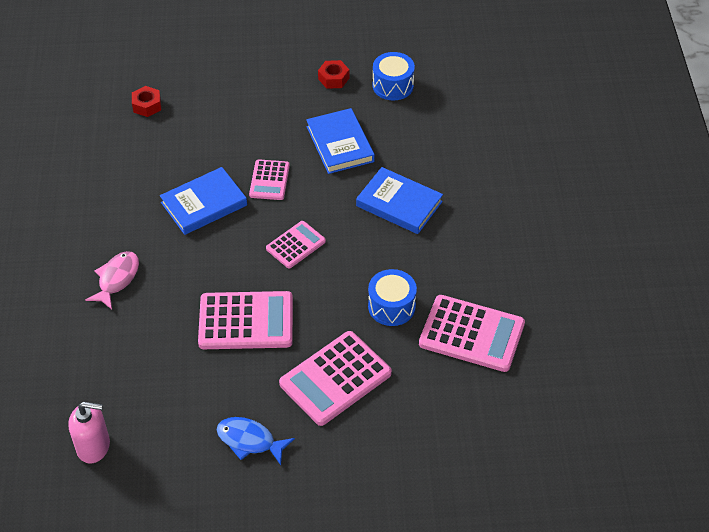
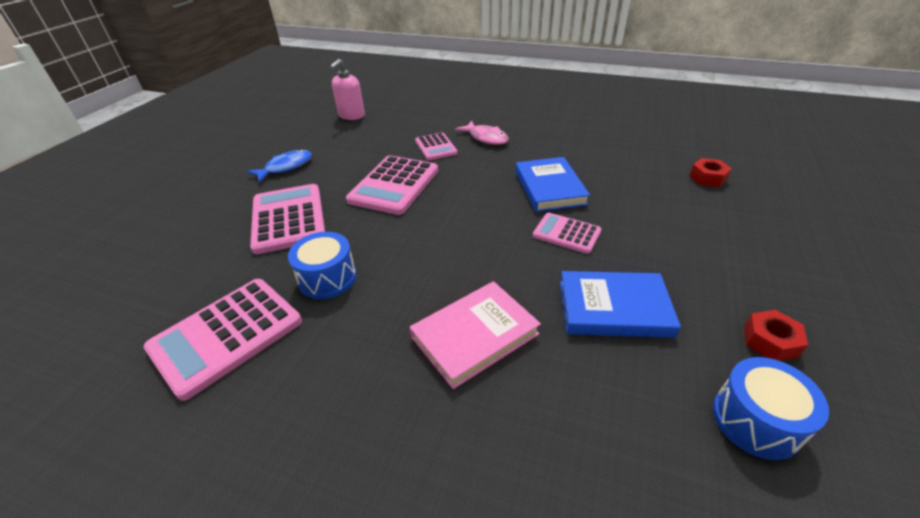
camera: 115 degrees right, 10 degrees down
pink calculator [266,221,326,268] -> pink calculator moved to [415,132,458,160]
blue book [356,167,443,234] -> pink book [410,281,541,389]

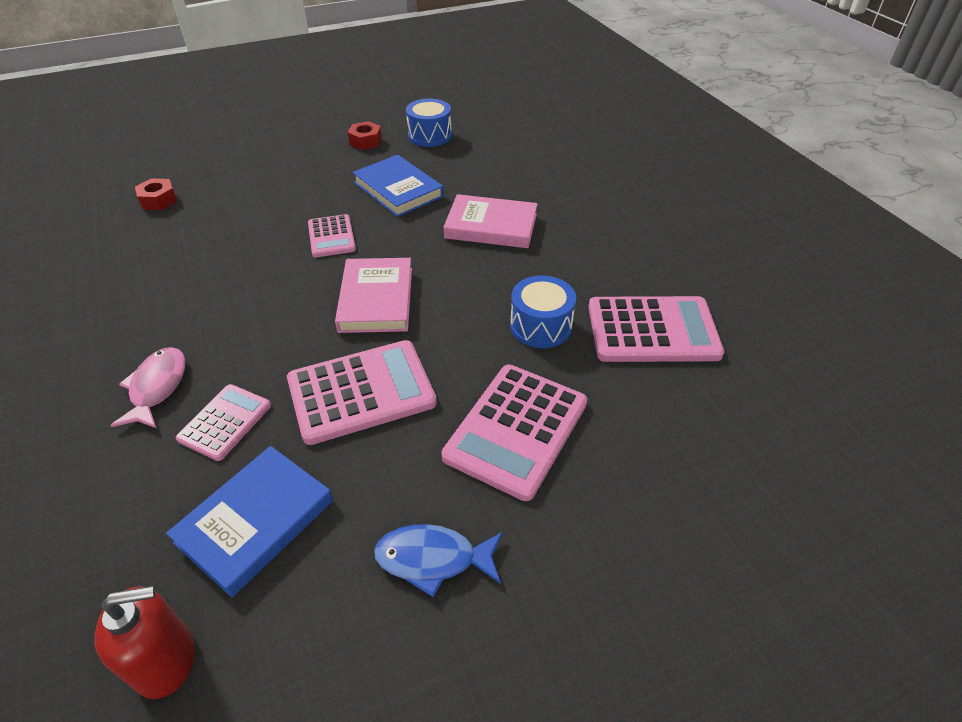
camera: 135 degrees left, 5 degrees up
pink soap dispenser [330,59,365,120] -> red soap dispenser [94,586,195,699]
blue book [515,157,590,212] -> blue book moved to [166,446,333,597]
none -> pink book [335,258,412,333]

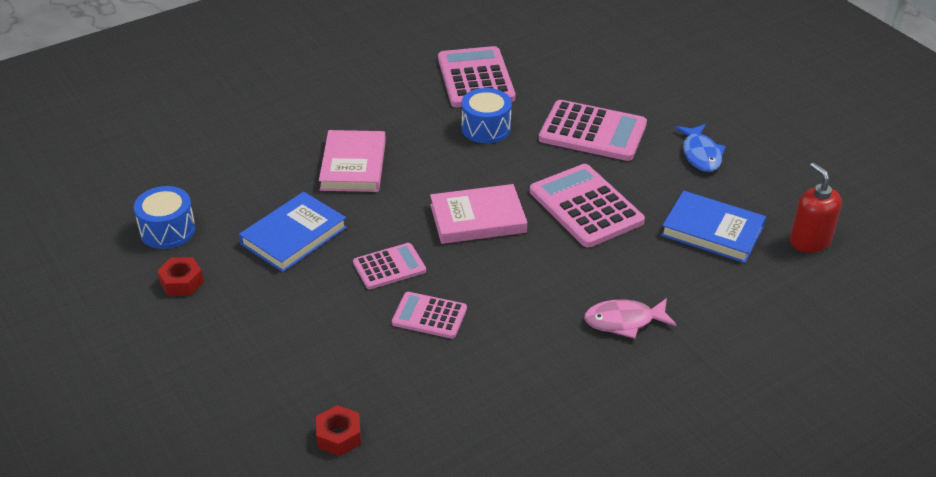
camera: 100 degrees left, 5 degrees down
pink calculator [176,384,271,461] -> pink calculator moved to [392,292,467,339]

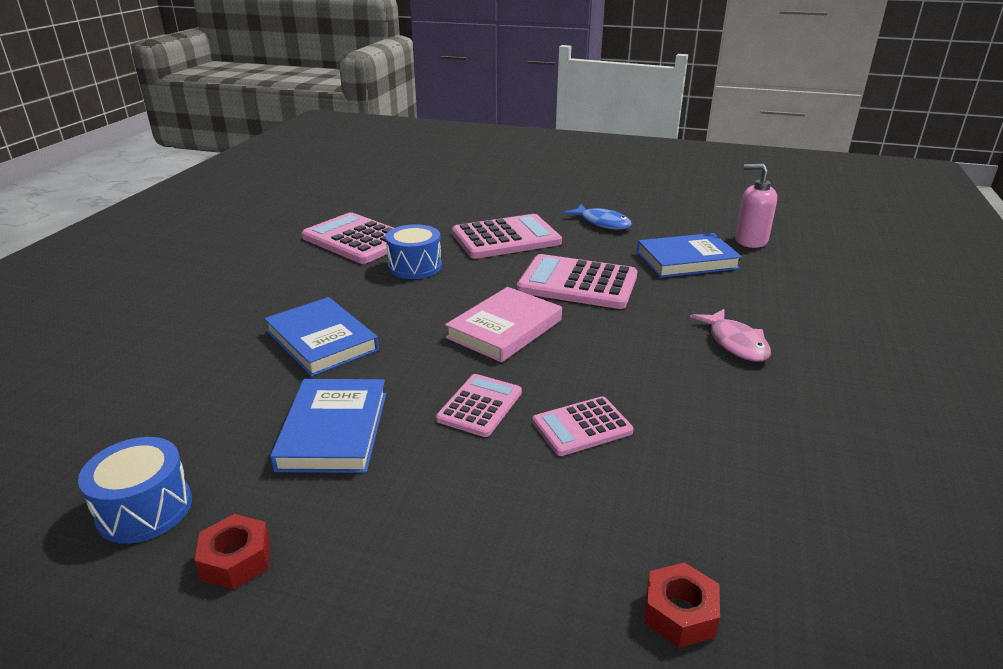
camera: 40 degrees left, 10 degrees down
pink book [319,130,386,192] -> blue book [264,297,379,377]
pink fish [584,298,677,339] -> pink fish turned 60 degrees counterclockwise [690,309,771,362]
red soap dispenser [790,163,842,253] -> pink soap dispenser [735,164,777,248]

